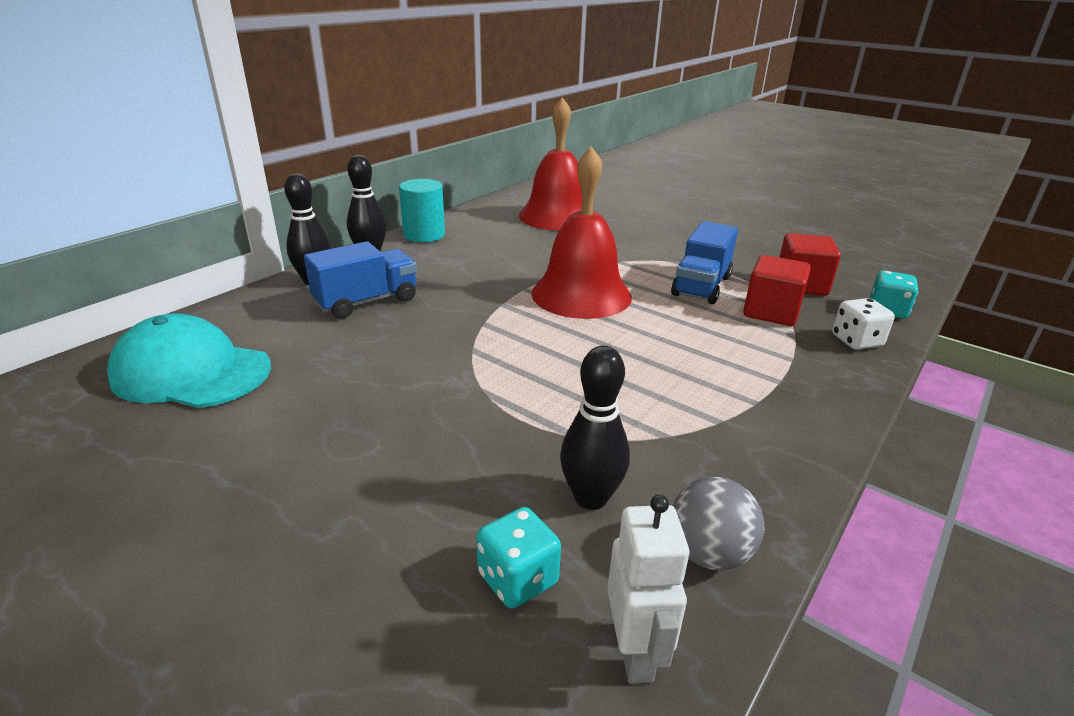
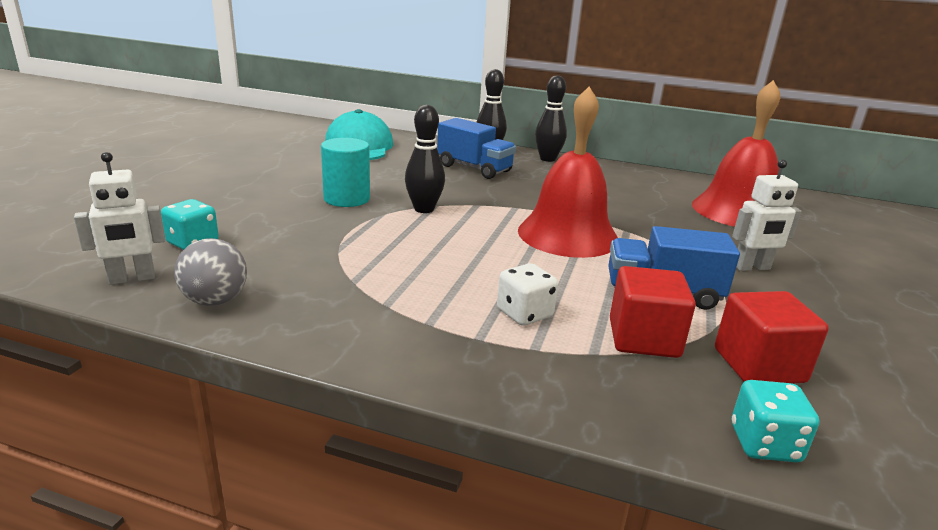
camera: 70 degrees right, 5 degrees down
turquoise cylinder [399,179,445,242] -> turquoise cylinder moved to [321,138,370,207]
black bowling pin [560,346,630,510] -> black bowling pin moved to [405,105,445,213]
white dice [832,298,895,350] -> white dice moved to [497,263,558,326]
none -> white robot [732,160,801,271]

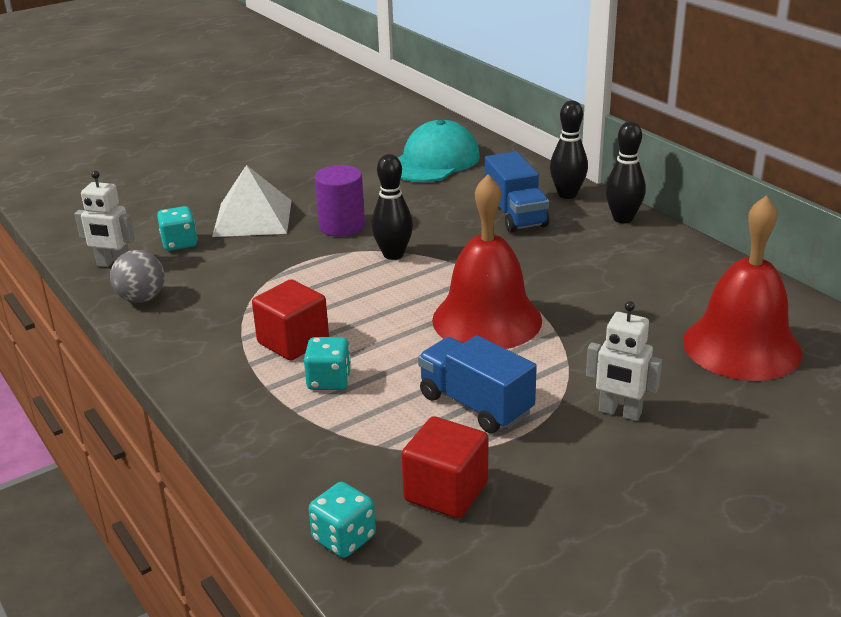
camera: 40 degrees right, 5 degrees up
turquoise cylinder [321,138,370,207] -> purple cylinder [315,165,365,237]
white dice [497,263,558,326] -> turquoise dice [304,337,351,390]
red cube [610,266,696,358] -> red cube moved to [252,279,329,361]
none -> white pyramid [212,165,292,237]

